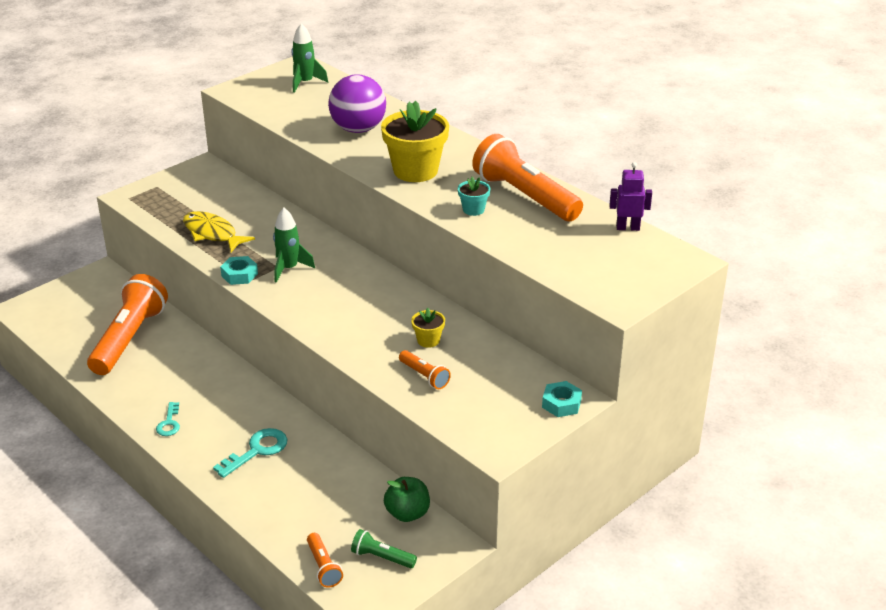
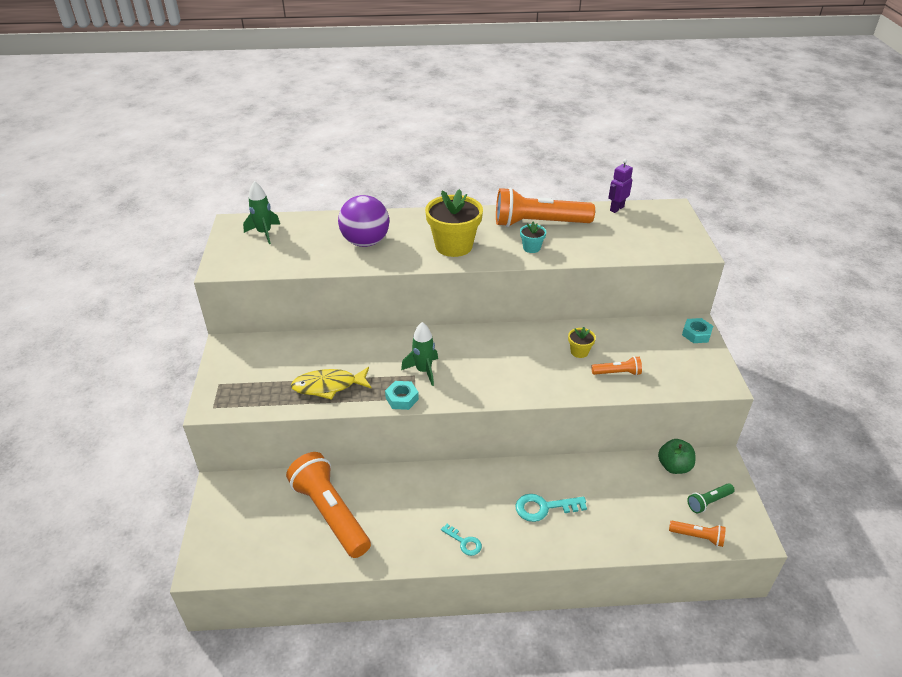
camera: 50 degrees left, 5 degrees up
turquoise key [213,428,288,478] -> turquoise key turned 90 degrees counterclockwise [515,494,587,522]

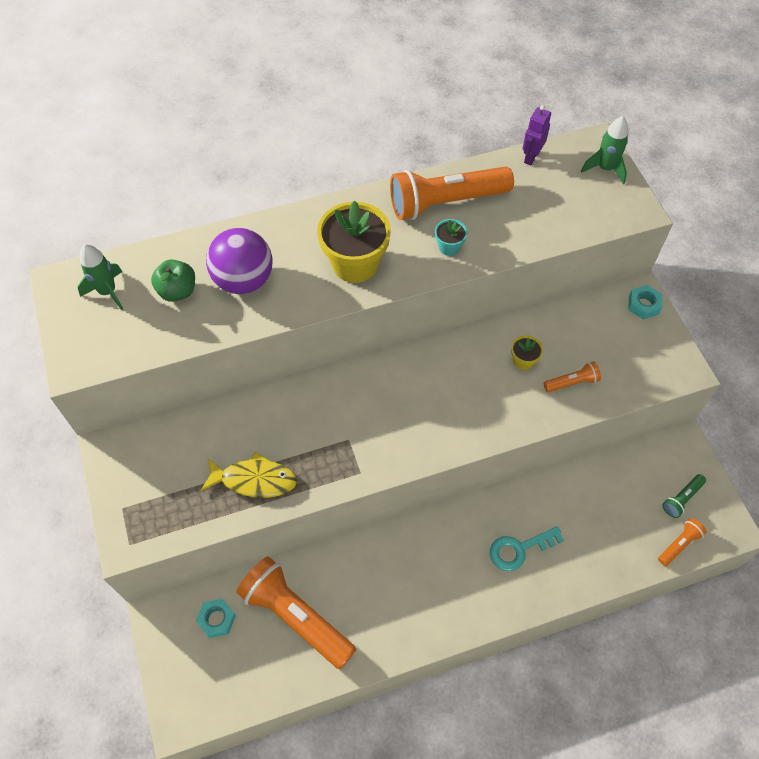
camera: 15 degrees left, 20 degrees up
yellow fish [291,367,372,400] -> yellow fish turned 150 degrees counterclockwise [201,452,297,498]
turquoise nut [385,381,419,410] -> turquoise nut moved to [196,598,236,638]
green rocket [401,322,438,386] -> green rocket moved to [581,116,628,184]
turquoise key [441,524,482,556] -> none
green apple [658,439,696,474] -> green apple moved to [151,259,195,302]
orange flashlight [669,521,726,547] -> orange flashlight turned 45 degrees counterclockwise [658,518,707,566]

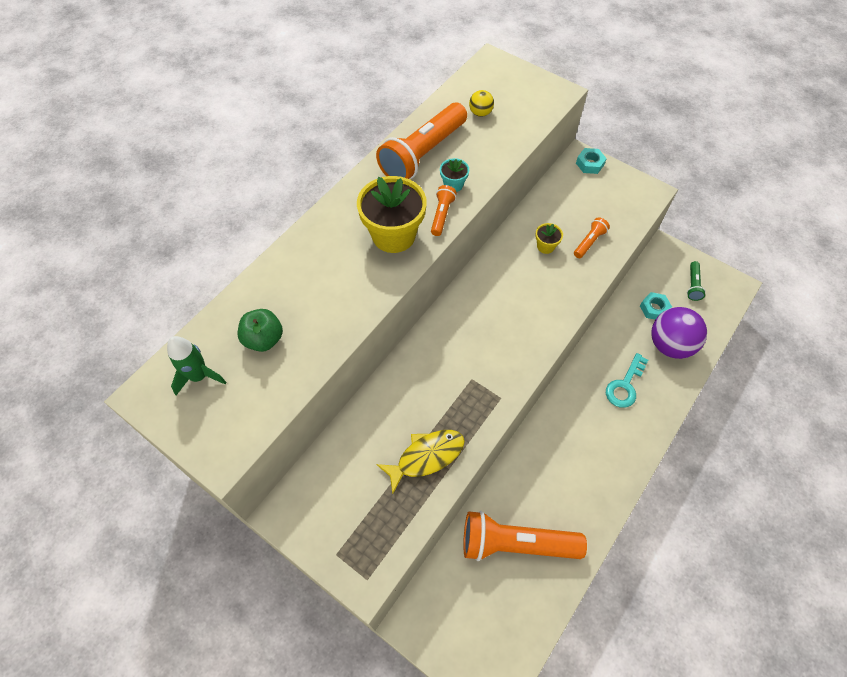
camera: 35 degrees left, 0 degrees up
turquoise nut [196,598,236,638] -> turquoise nut moved to [640,292,672,319]
purple ball [206,228,273,294] -> purple ball moved to [651,307,707,359]
purple robot [522,105,551,165] -> none
green rocket [581,116,628,184] -> none
orange flashlight [658,518,707,566] -> orange flashlight moved to [431,185,457,236]
none -> yellow ball [469,90,494,117]

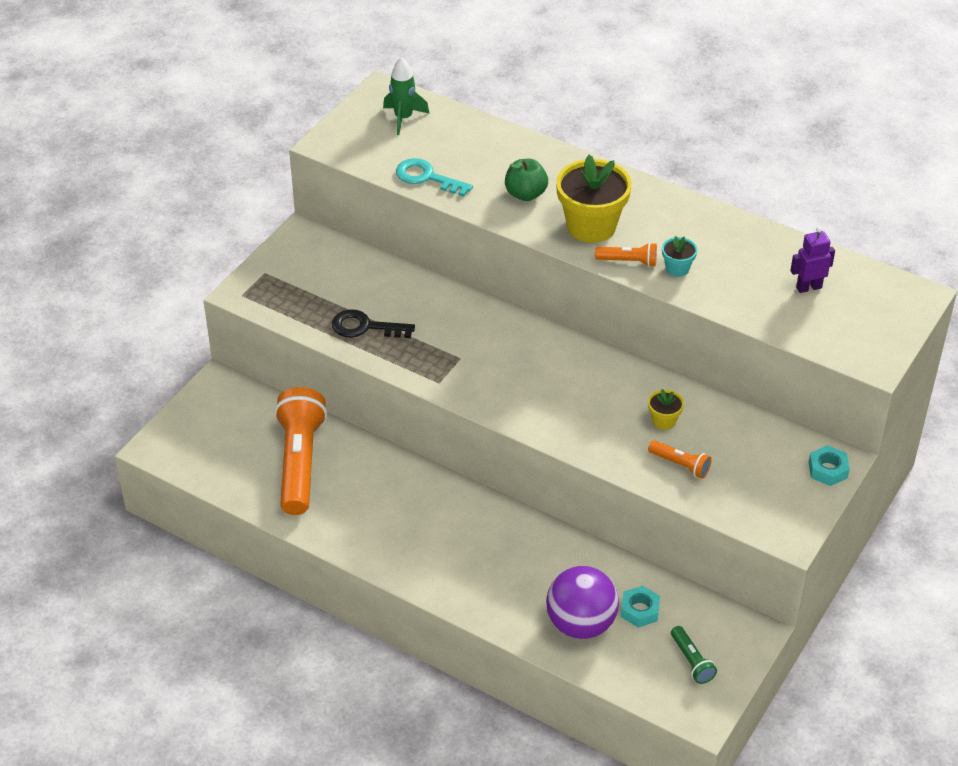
camera: 85 degrees right, 15 degrees down
green apple [238,309,283,352] -> green apple moved to [505,159,548,201]
orange flashlight [376,103,467,179] -> none
yellow fish [376,430,465,494] -> black key [332,309,415,338]
yellow ball [469,90,494,117] -> purple robot [790,227,835,293]
turquoise key [606,353,648,408] -> turquoise key moved to [396,158,473,197]
green flashlight [687,261,706,301] -> green flashlight turned 120 degrees counterclockwise [671,626,717,684]

